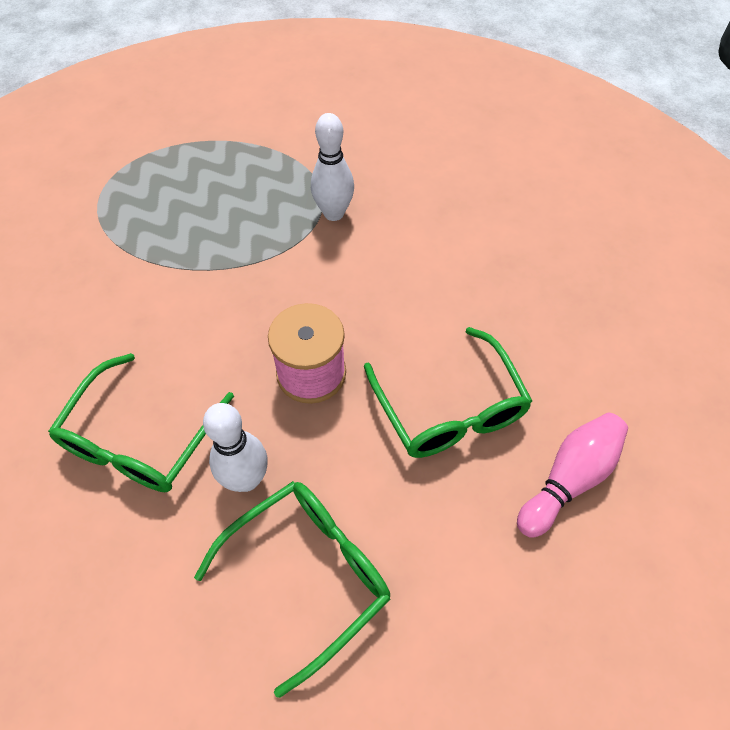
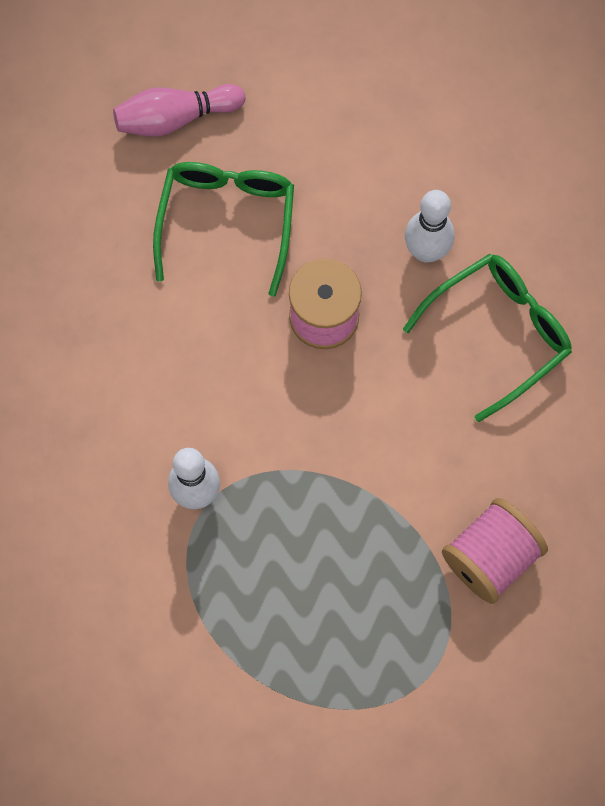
camera: 150 degrees left, 15 degrees up
green glasses [194,481,390,698] -> none
none -> pink spool [442,498,548,604]

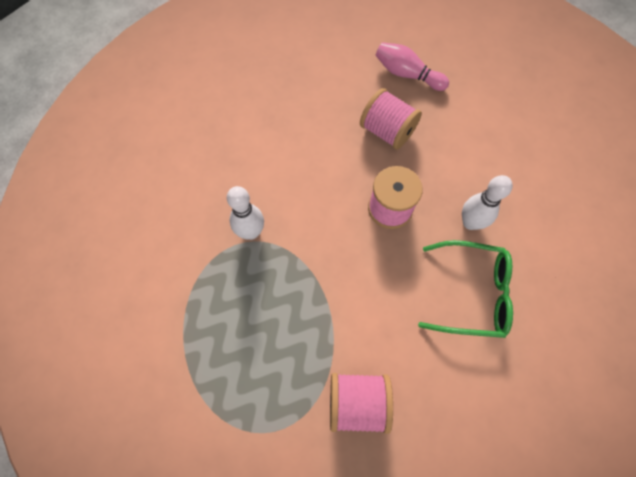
camera: 45 degrees right, 5 degrees down
green glasses [153,162,294,297] -> pink spool [360,88,422,150]

